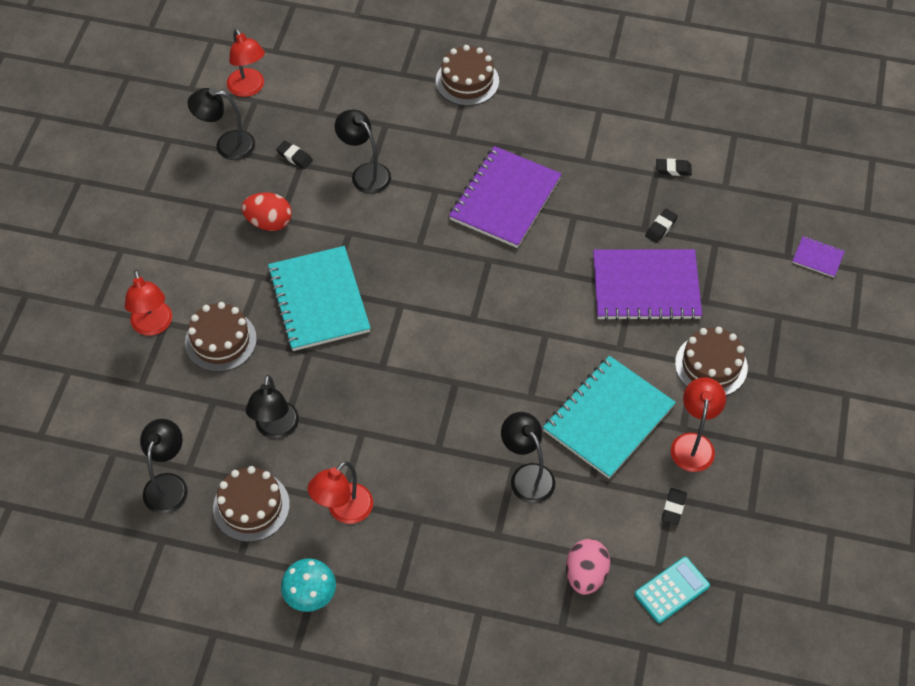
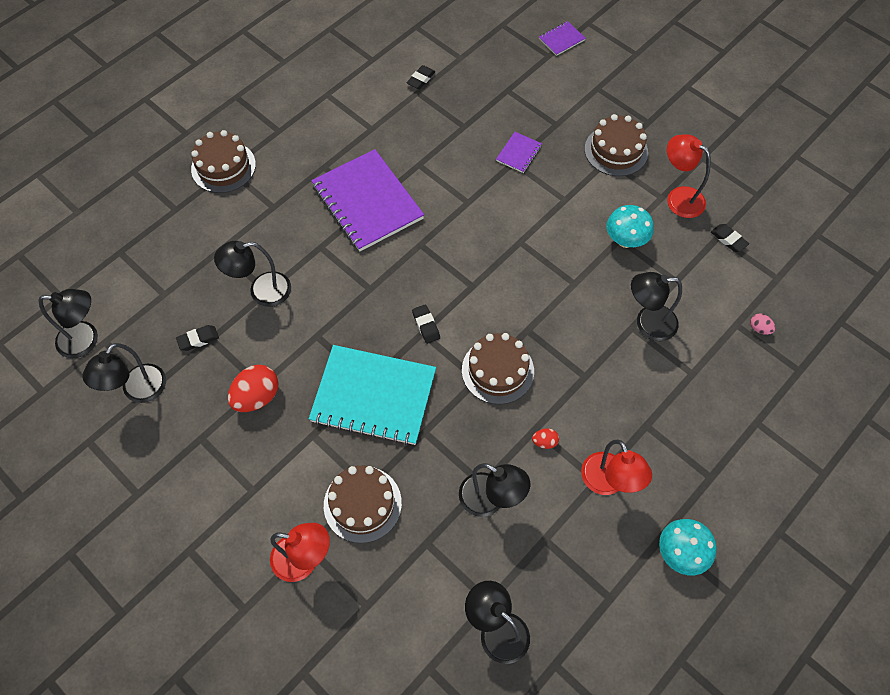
camera: 60 degrees left, 5 degrees up
brown cake [213,466,290,542] -> brown cake moved to [462,333,534,404]
red lamp [227,28,265,97] -> black lamp [38,289,98,358]
turquoise notebook [543,356,676,479] -> turquoise mushroom [606,205,654,248]
pink egg [566,539,610,595] -> pink egg [750,313,775,335], size x0.48
purple notebook [593,249,702,321] -> purple notebook [496,132,542,173], size x0.43
turquoise calculator [635,557,710,623] -> none
black eraser [645,209,678,243] -> black eraser moved to [412,304,440,344]
none -> red egg [532,428,559,449]

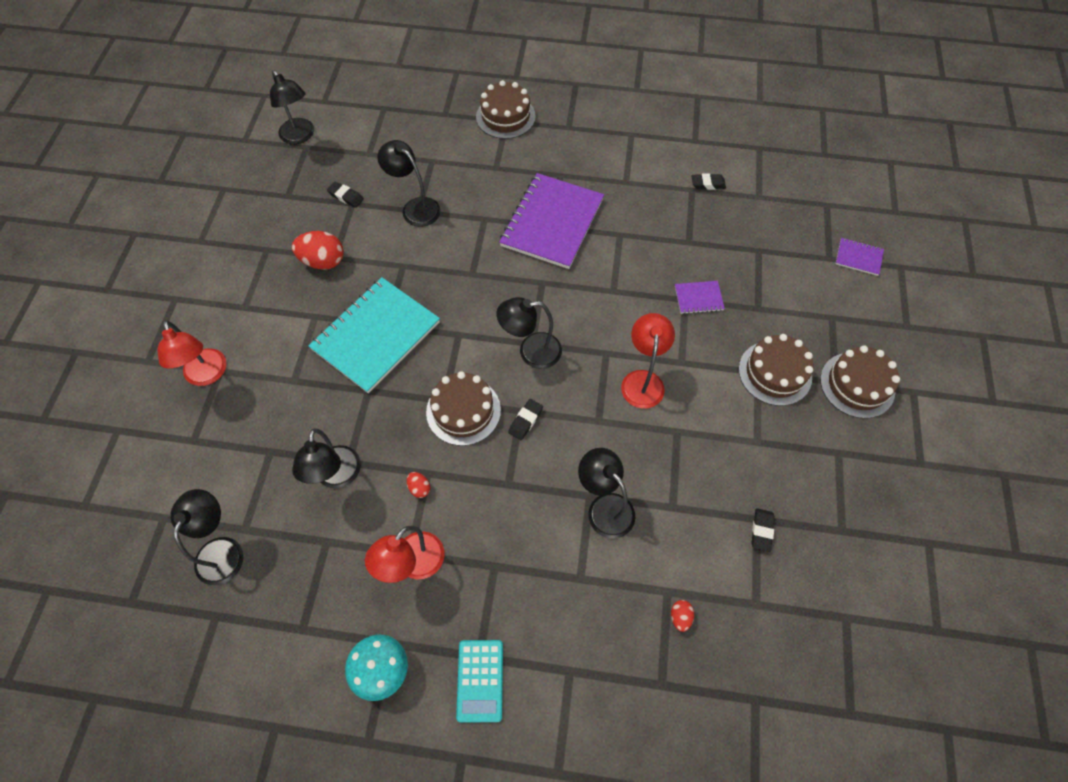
camera: 55 degrees right, 0 degrees up
black lamp [82,343,166,403] -> black lamp moved to [496,297,562,369]
turquoise notebook [309,345,436,445] -> turquoise notebook turned 60 degrees clockwise [308,277,440,393]
brown cake [324,466,402,543] -> brown cake moved to [820,345,900,419]
black eraser [412,304,440,344] -> black eraser moved to [508,399,543,440]
turquoise mushroom [606,205,654,248] -> none
red lamp [667,134,711,218] -> red lamp moved to [621,313,675,409]
pink egg [750,313,775,335] -> red egg [671,600,694,632]
none -> turquoise calculator [456,640,503,722]

